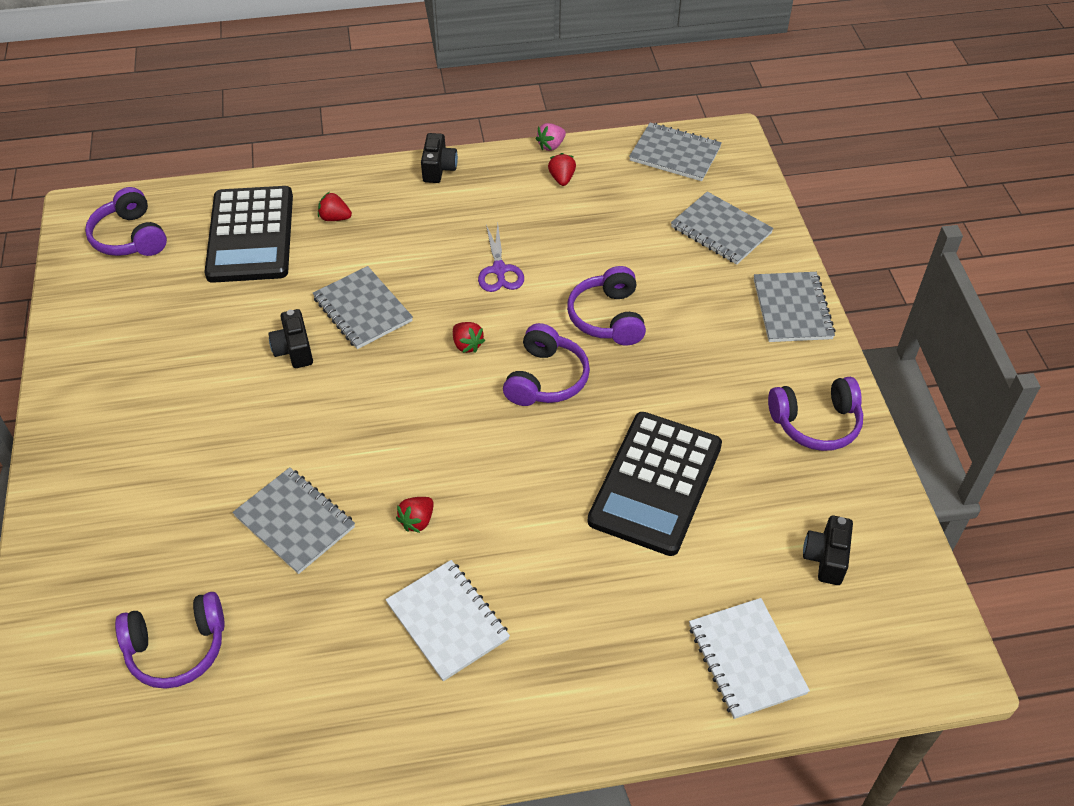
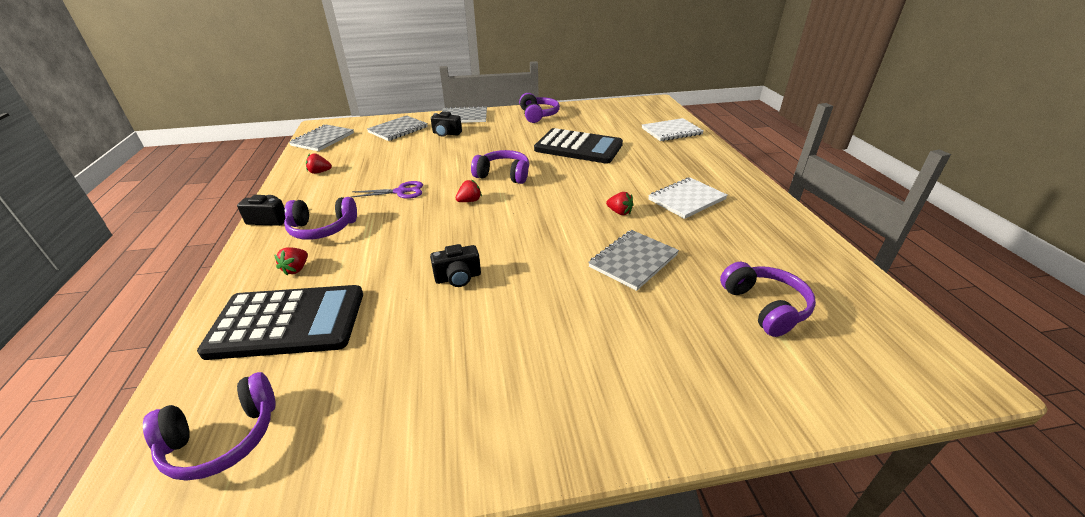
camera: 90 degrees left, 15 degrees down
grey notebook [312,266,413,349] -> none
pink strawberry [536,123,566,151] -> none
purple headphones [567,266,646,345] -> purple headphones moved to [284,197,357,240]
black camera [803,516,853,585] -> black camera moved to [431,111,462,137]

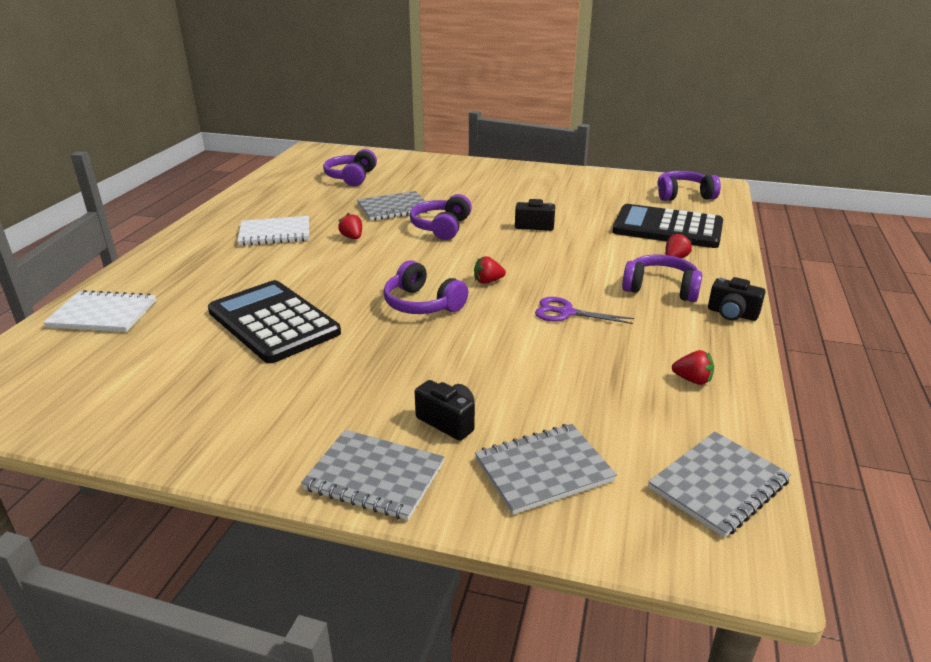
camera: 155 degrees left, 5 degrees down
purple headphones [519,93,560,123] -> purple headphones moved to [410,194,472,240]

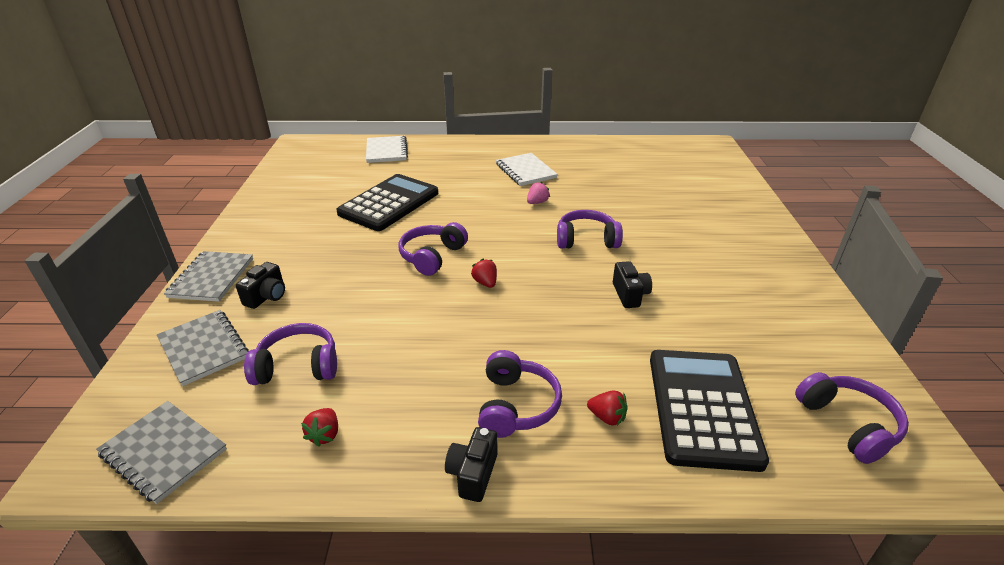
camera: 75 degrees right, 5 degrees up
purple headphones [323,149,377,186] -> purple headphones moved to [244,323,337,385]
red strawberry [338,213,362,239] -> pink strawberry [527,182,550,204]
grey notebook [357,191,429,221] -> none
purple scissors [535,297,634,324] -> none

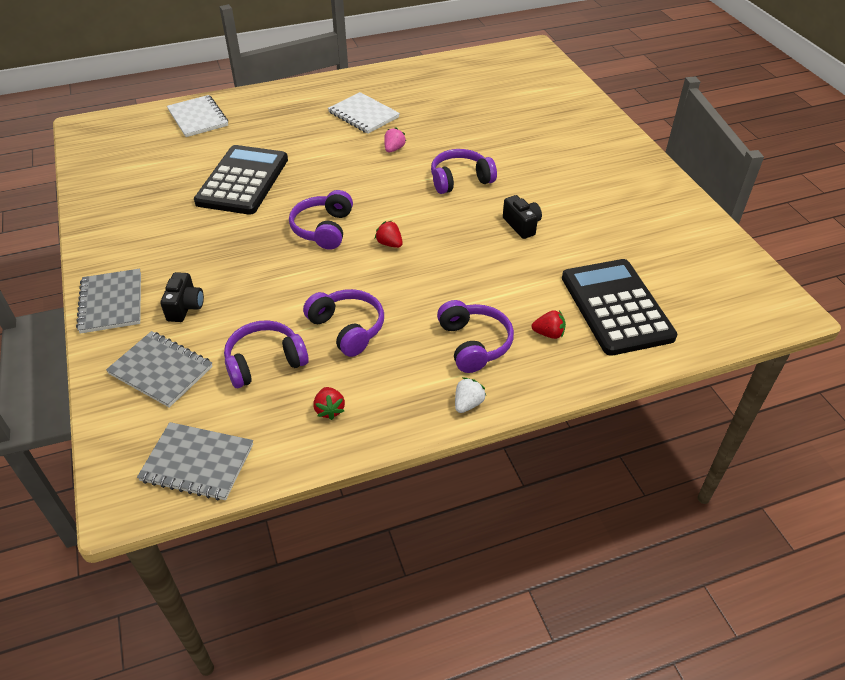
camera: 20 degrees left, 10 degrees up
black camera [445,427,498,502] -> white strawberry [455,378,486,413]
purple headphones [795,372,909,464] -> purple headphones moved to [303,289,384,357]

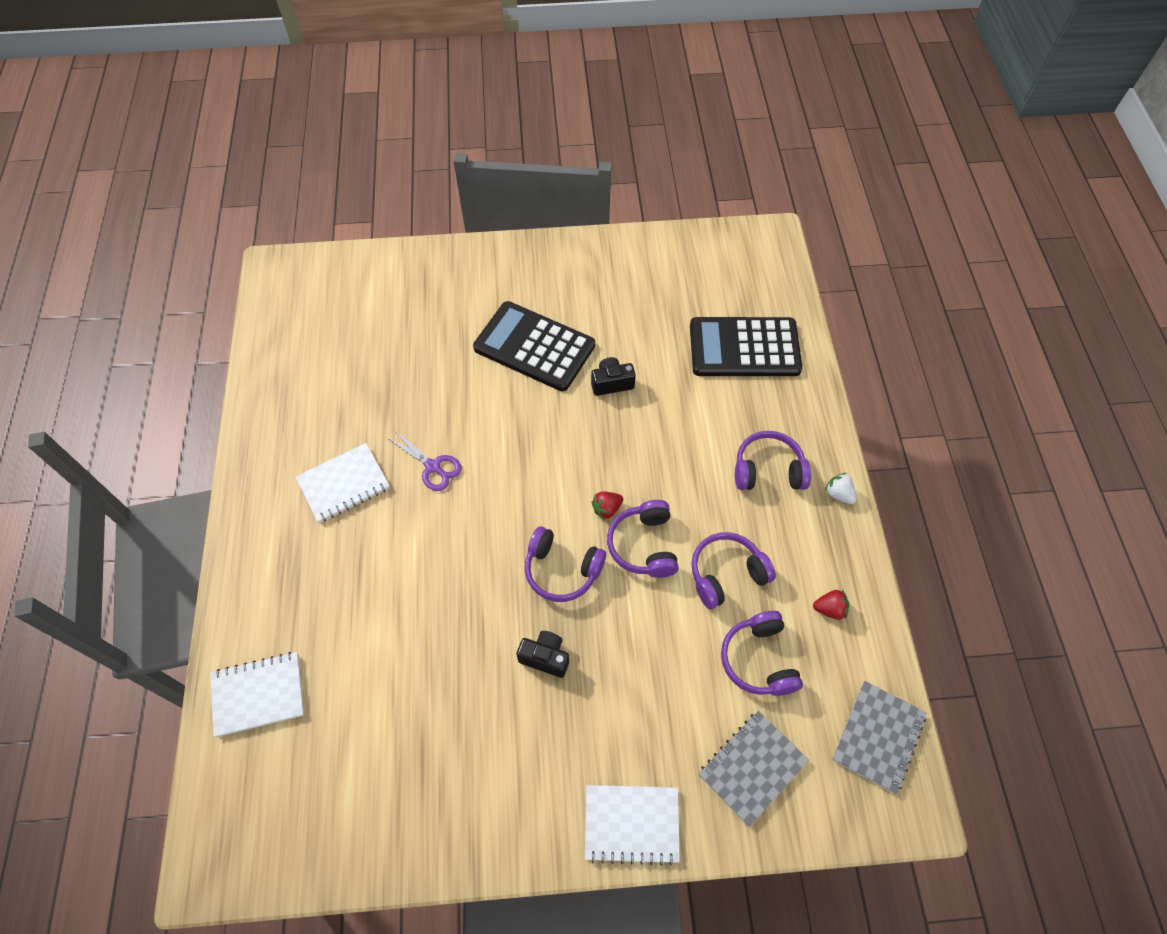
camera: 75 degrees left, 15 degrees up
grey notebook [76,269,141,334] -> white notebook [585,785,680,866]
black camera [160,272,204,322] -> black camera moved to [516,631,569,678]
black calculator [194,145,288,215] -> black calculator moved to [473,301,595,391]
pink strawberry [384,127,406,153] -> purple scissors [386,430,462,491]
purple headphones [431,149,497,194] -> purple headphones moved to [607,500,679,578]
red strawberry [532,310,566,339] -> none

